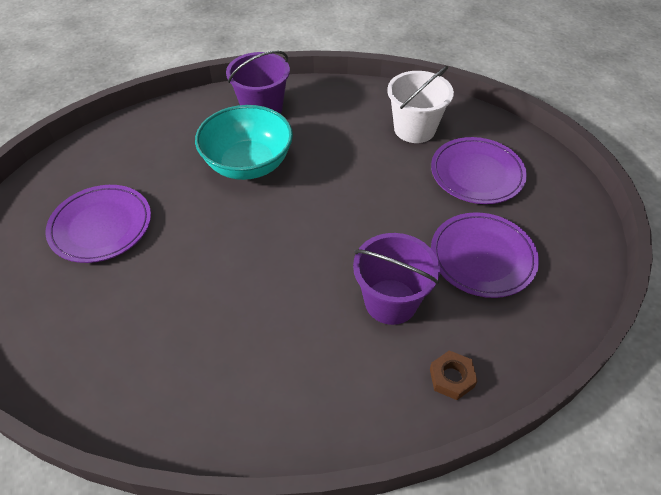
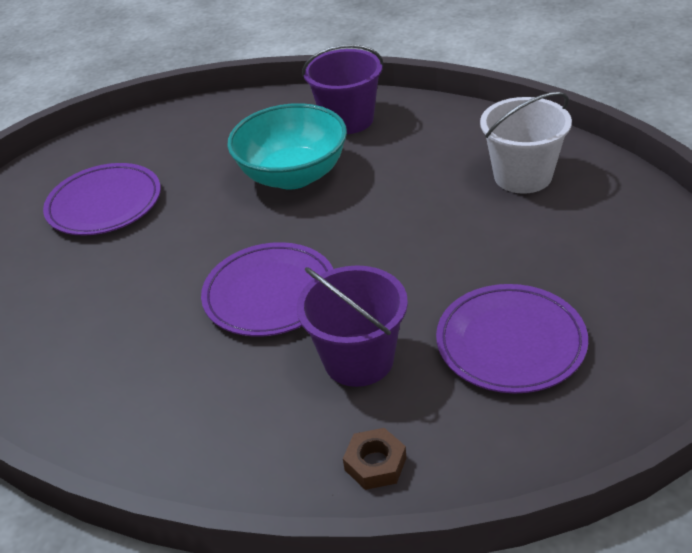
camera: 30 degrees right, 10 degrees down
purple plate [431,137,527,204] -> purple plate moved to [201,242,333,337]

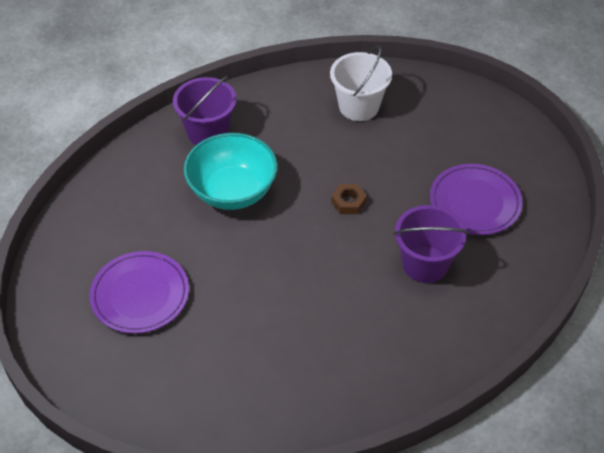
camera: 55 degrees left, 10 degrees up
purple plate [201,242,333,337] -> none
brown nut [343,428,406,490] -> brown nut moved to [331,184,367,214]

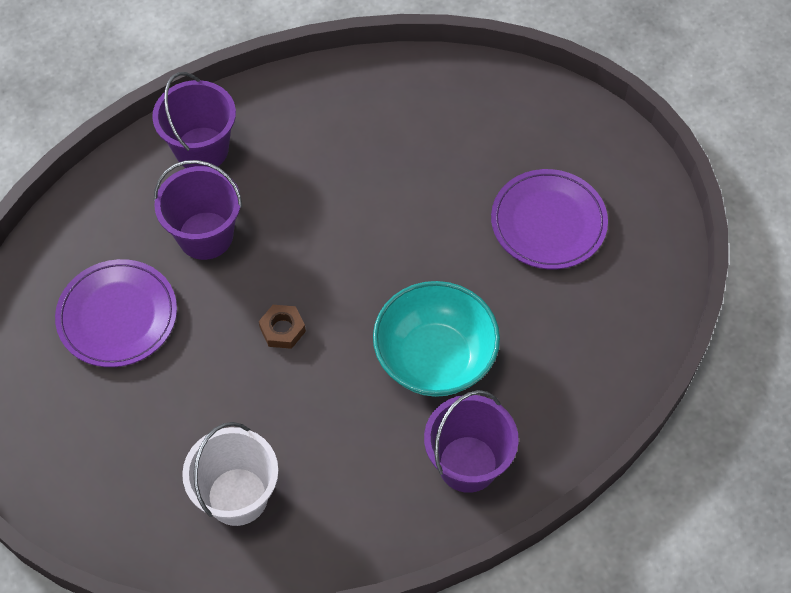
camera: 175 degrees left, 10 degrees up
none -> purple bucket [152,72,236,168]

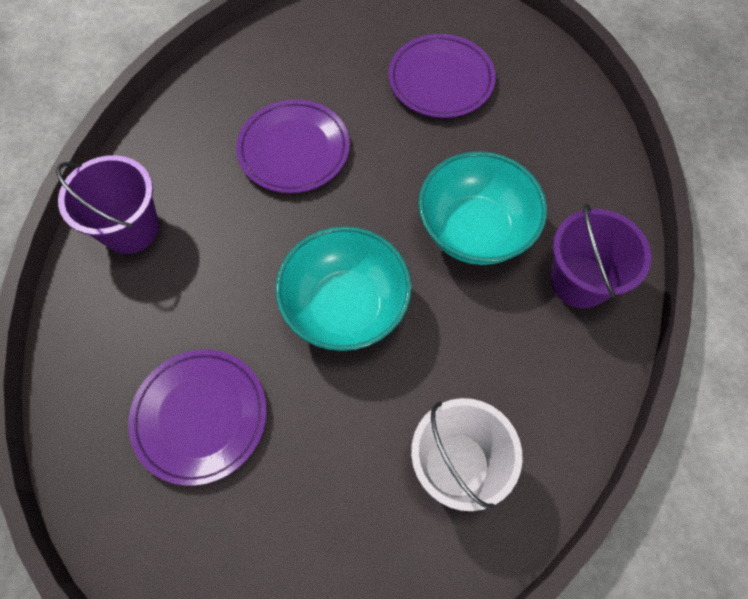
camera: 45 degrees left, 5 degrees up
purple bucket [154,160,242,260] -> none
brown nut [259,305,306,349] -> turquoise bowl [275,226,412,351]
none -> purple plate [236,99,350,193]

